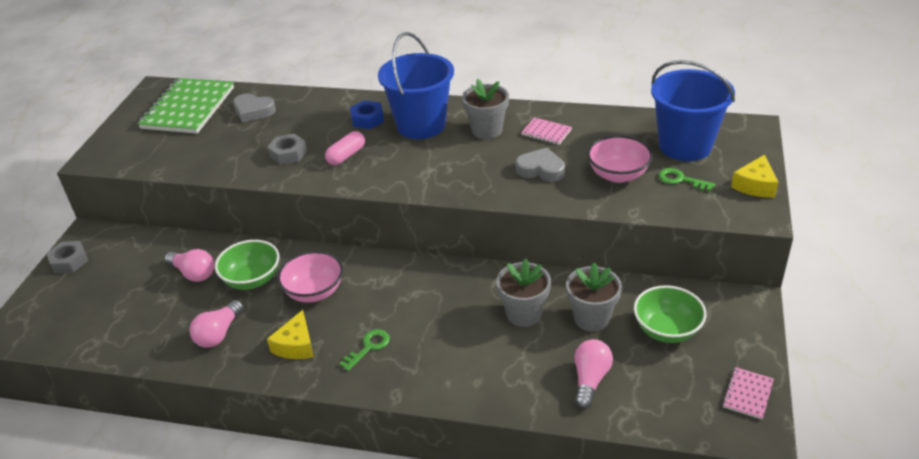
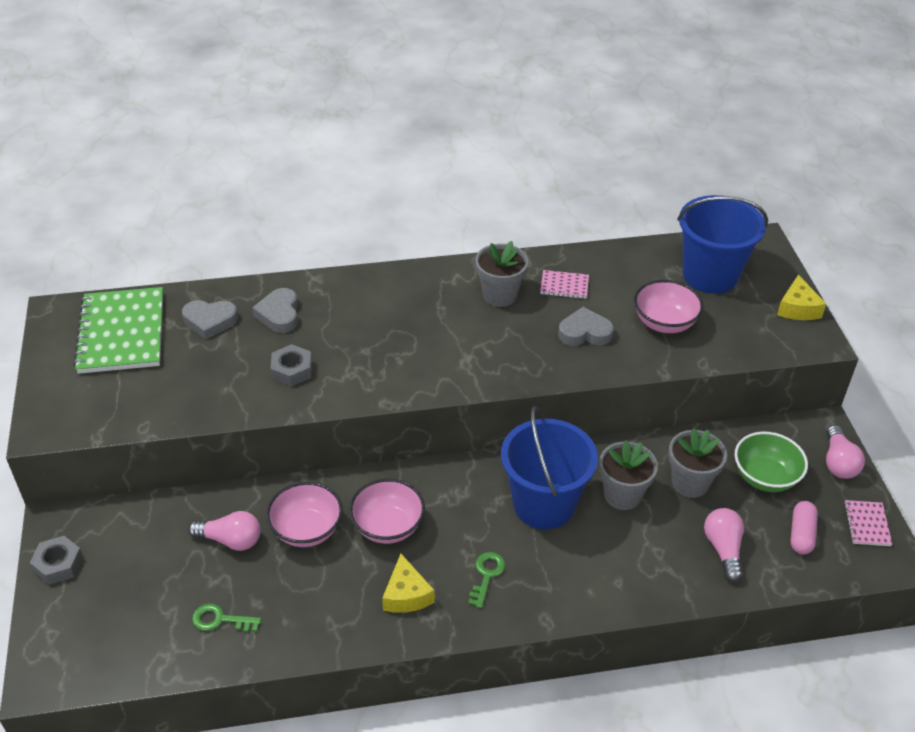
camera: 25 degrees left, 5 degrees up
pink light bulb [190,300,244,348] -> pink light bulb moved to [826,425,865,479]
green bowl [215,240,279,290] -> pink bowl [266,482,343,547]
pink capsule [325,131,365,165] -> pink capsule moved to [790,501,818,554]
blue nut [350,100,384,129] -> none
blue bucket [378,32,454,139] -> blue bucket moved to [501,406,598,529]
green key [659,168,715,192] -> green key moved to [192,603,262,632]
none -> grey heart [252,288,298,333]

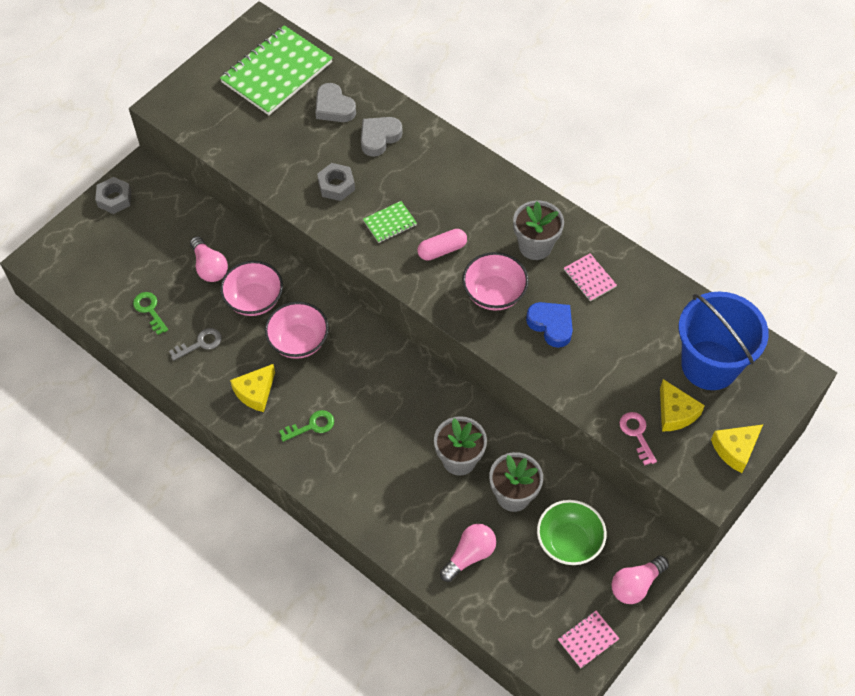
camera: 50 degrees right, 15 degrees up
blue bucket [501,406,598,529] -> none
grey heart [558,307,614,346] -> blue heart [526,302,573,348]
pink bowl [634,280,704,333] -> pink bowl moved to [462,252,529,311]
pink capsule [790,501,818,554] -> pink capsule moved to [417,229,467,261]
none -> grey key [169,328,222,361]
none -> green notebook [363,201,417,243]
none -> pink key [619,412,657,465]
none -> yellow cheese [660,379,705,431]

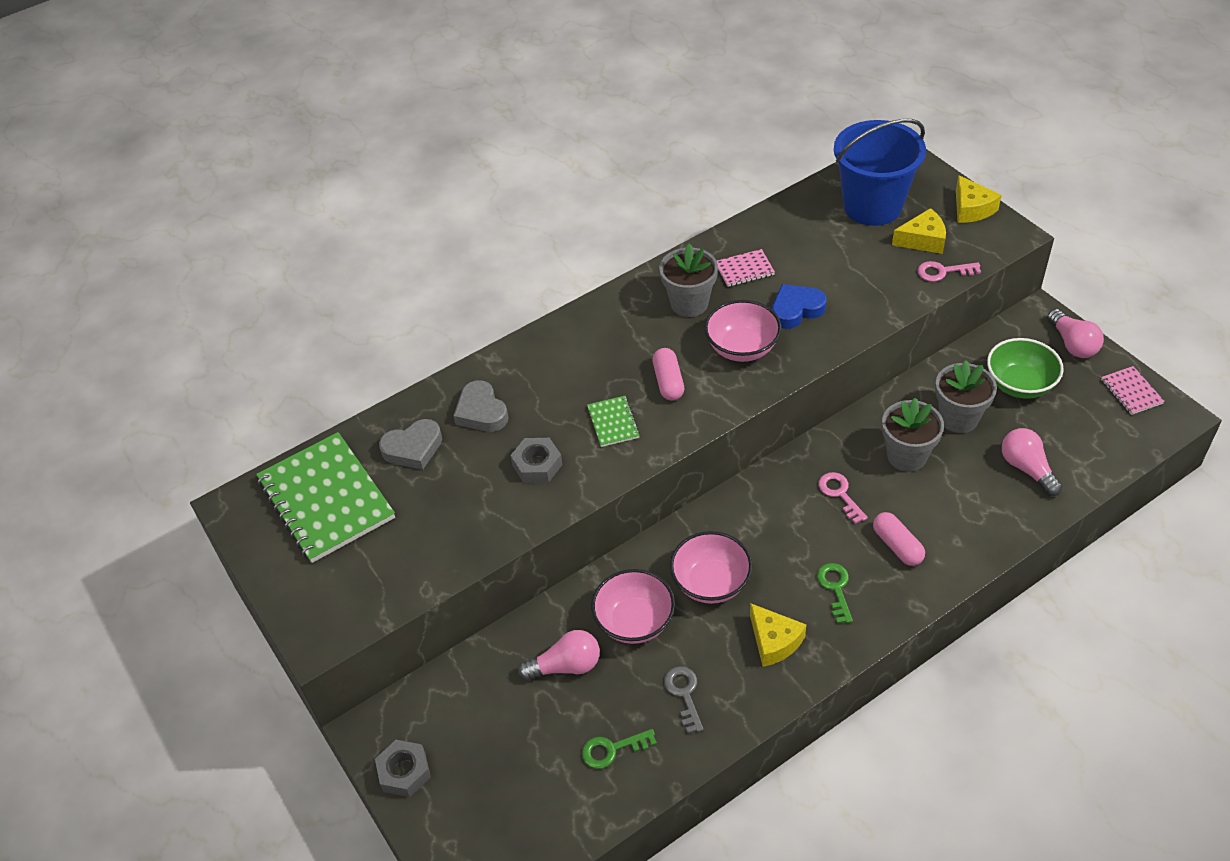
camera: 70 degrees left, 10 degrees down
none -> pink key [818,472,868,524]
none -> pink capsule [873,512,925,566]

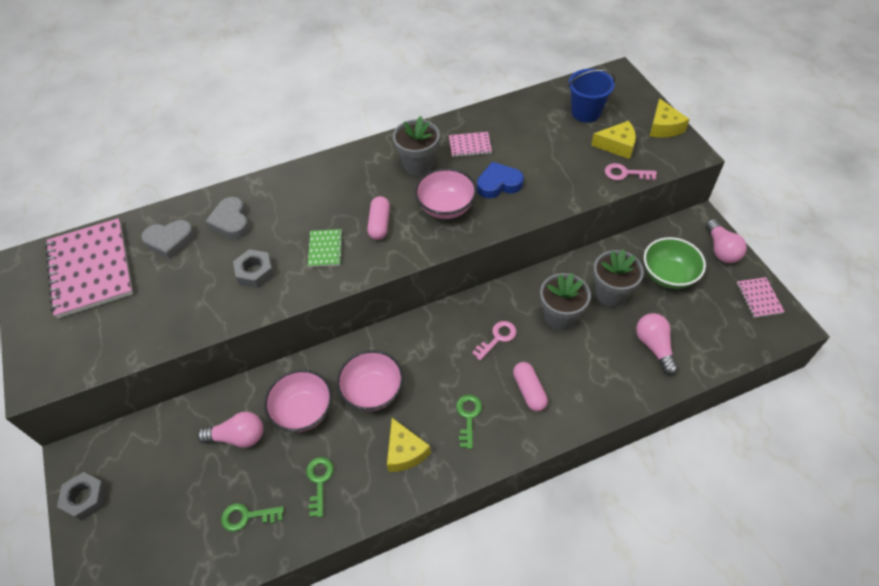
camera: 10 degrees right, 5 degrees up
green notebook [256,432,395,563] -> pink notebook [45,218,133,318]
grey key [664,666,704,734] -> green key [306,457,334,517]
pink key [818,472,868,524] -> pink key turned 60 degrees clockwise [472,321,517,361]
blue bucket [834,119,926,226] -> blue bucket [568,69,615,123], size x0.63

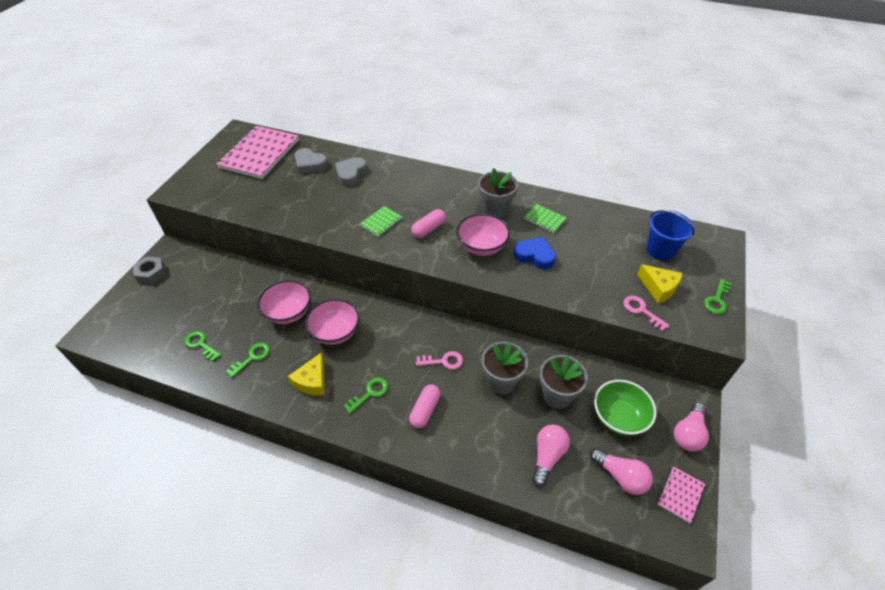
camera: 40 degrees right, 5 degrees down
pink light bulb [197,411,263,448] -> pink light bulb moved to [590,448,653,495]
grey nut [233,249,274,288] -> none
pink notebook [449,132,492,157] -> green notebook [524,204,567,233]
yellow cheese [650,98,690,138] -> green key [704,279,731,314]

